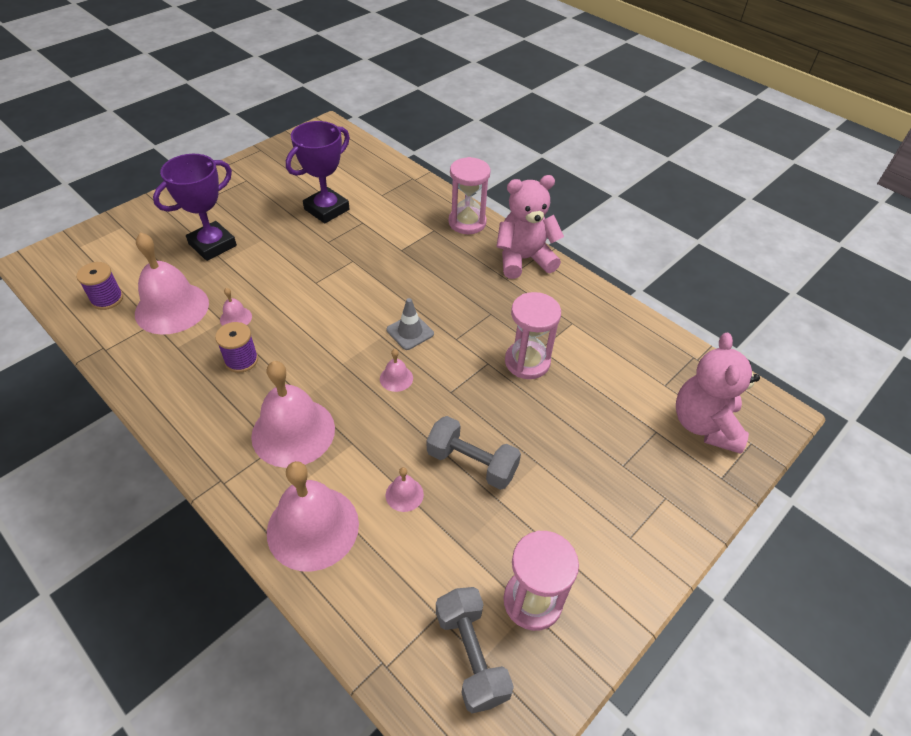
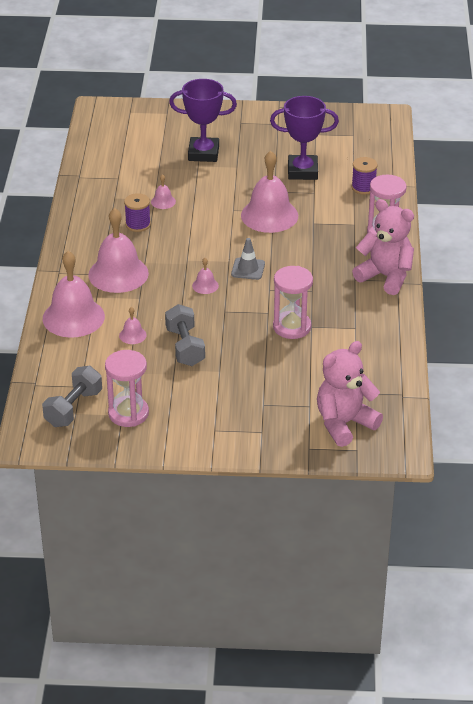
camera: 50 degrees right, 10 degrees down
purple spool [76,262,123,310] -> purple spool moved to [352,157,378,195]
pink bell [135,232,209,335] -> pink bell moved to [241,151,298,233]

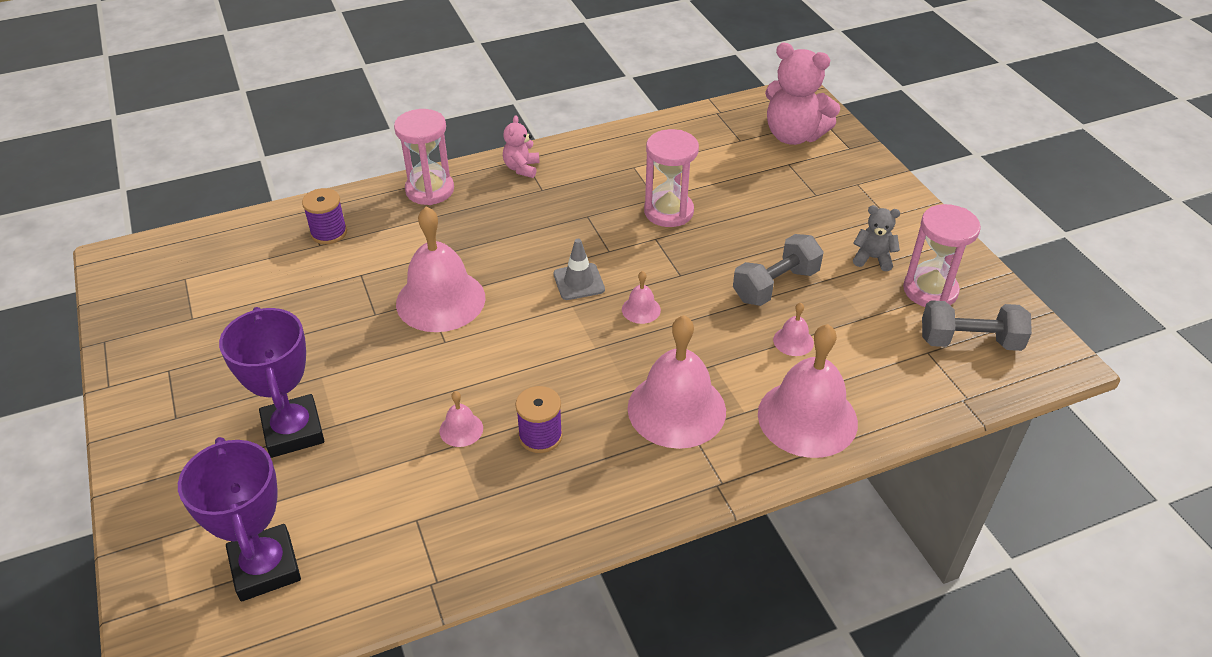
camera: 115 degrees left, 5 degrees up
purple trophy [270,96,339,180] -> purple trophy moved to [178,437,301,602]
pink teddy bear [352,199,414,295] -> pink teddy bear [503,115,540,178], size x0.51
none -> grey teddy bear [853,205,900,271]

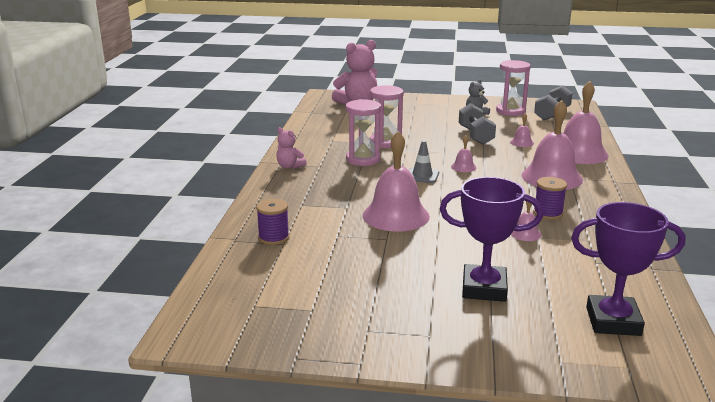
camera: 60 degrees left, 20 degrees down
pink hourglass [394,109,454,205] -> pink hourglass moved to [346,99,381,166]

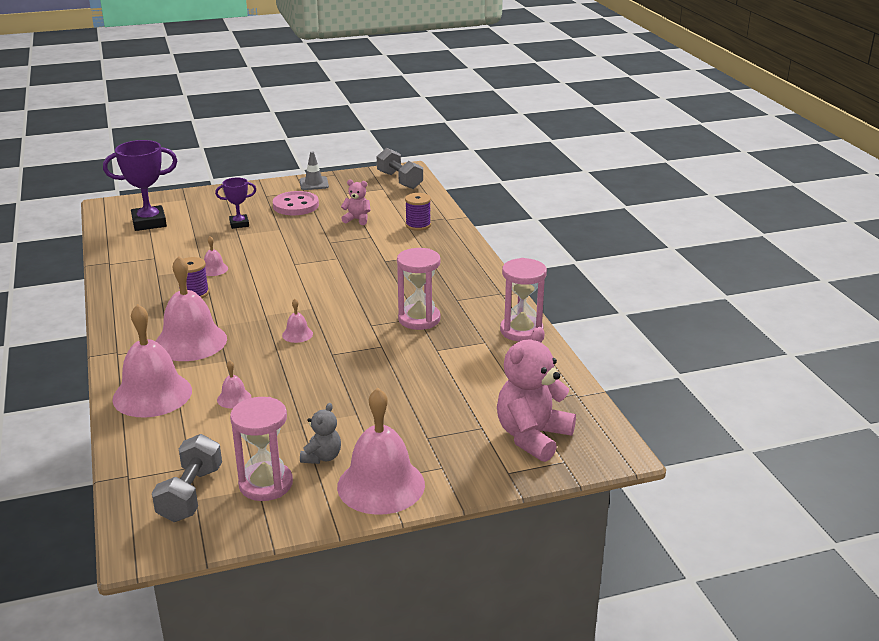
camera: 155 degrees right, 5 degrees up
pink teddy bear [276,127,307,169] -> pink teddy bear moved to [341,180,371,225]
pink bell [363,131,430,232] -> pink bell moved to [337,388,425,515]
pink hourglass [370,85,404,148] -> pink hourglass moved to [500,258,547,342]
grey traffic cone [409,140,439,183] -> grey traffic cone moved to [300,152,329,190]
purple trophy [440,177,543,302] -> purple trophy [215,178,256,229], size x0.57
grey dumbbell [459,103,496,145] -> grey dumbbell moved to [377,148,423,189]
none -> pink button [273,191,319,215]

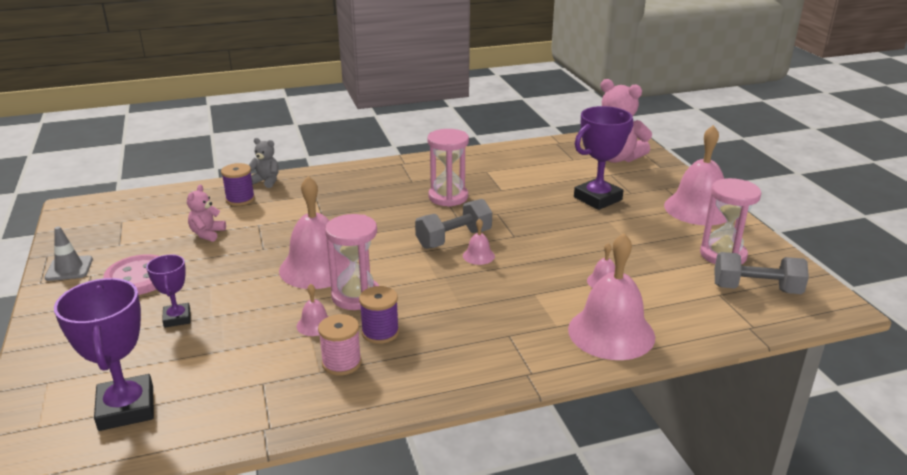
camera: 90 degrees left, 0 degrees up
pink bell [155,256,227,361] -> pink bell moved to [279,176,350,289]
grey teddy bear [300,403,341,464] -> grey teddy bear moved to [249,138,279,188]
grey dumbbell [377,148,423,189] -> grey dumbbell moved to [415,199,492,249]
pink hourglass [500,258,547,342] -> pink hourglass moved to [325,214,379,310]
none -> pink spool [318,314,362,376]
none -> purple trophy [574,106,633,210]

